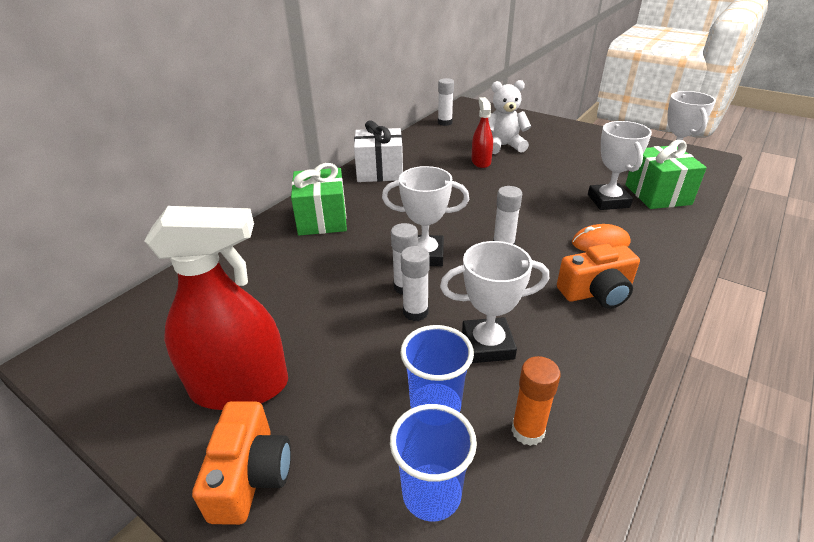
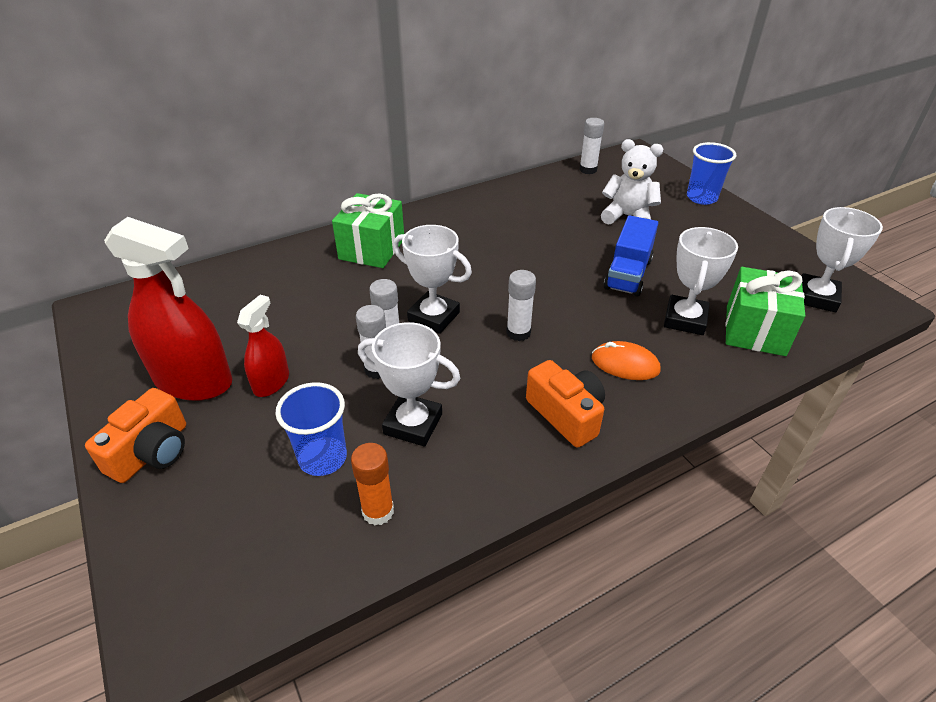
camera: 25 degrees right, 5 degrees up
white gift [354,121,403,182] -> none
blue cup [390,404,477,521] -> blue cup moved to [687,142,736,205]
red spray bottle [471,97,493,168] -> red spray bottle moved to [237,295,289,397]
orange camera [557,244,640,309] -> orange camera turned 135 degrees counterclockwise [526,360,605,448]
none -> blue truck [604,215,658,297]

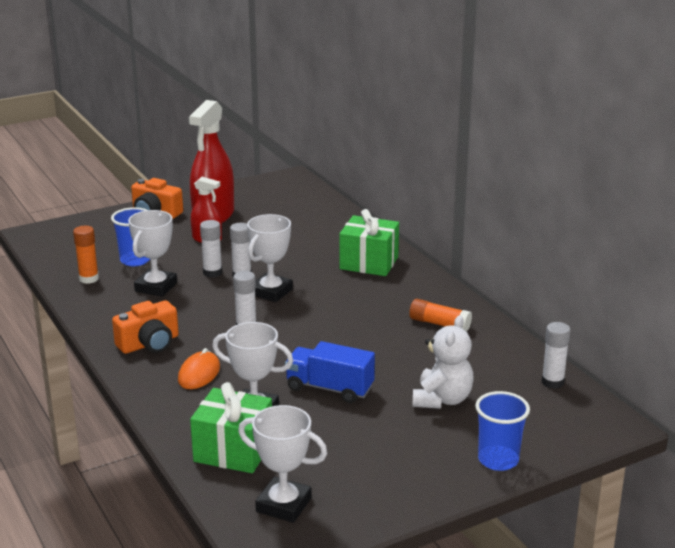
camera: 90 degrees right, 15 degrees down
none -> orange glue stick [409,299,472,331]

